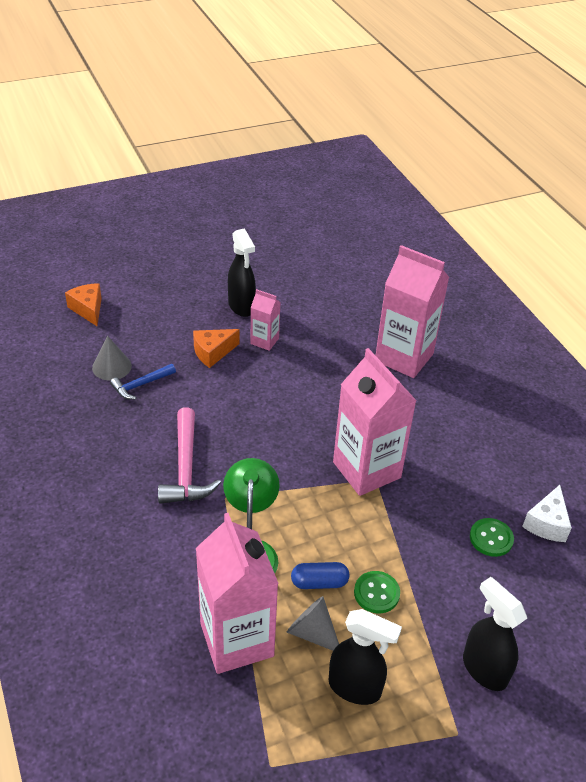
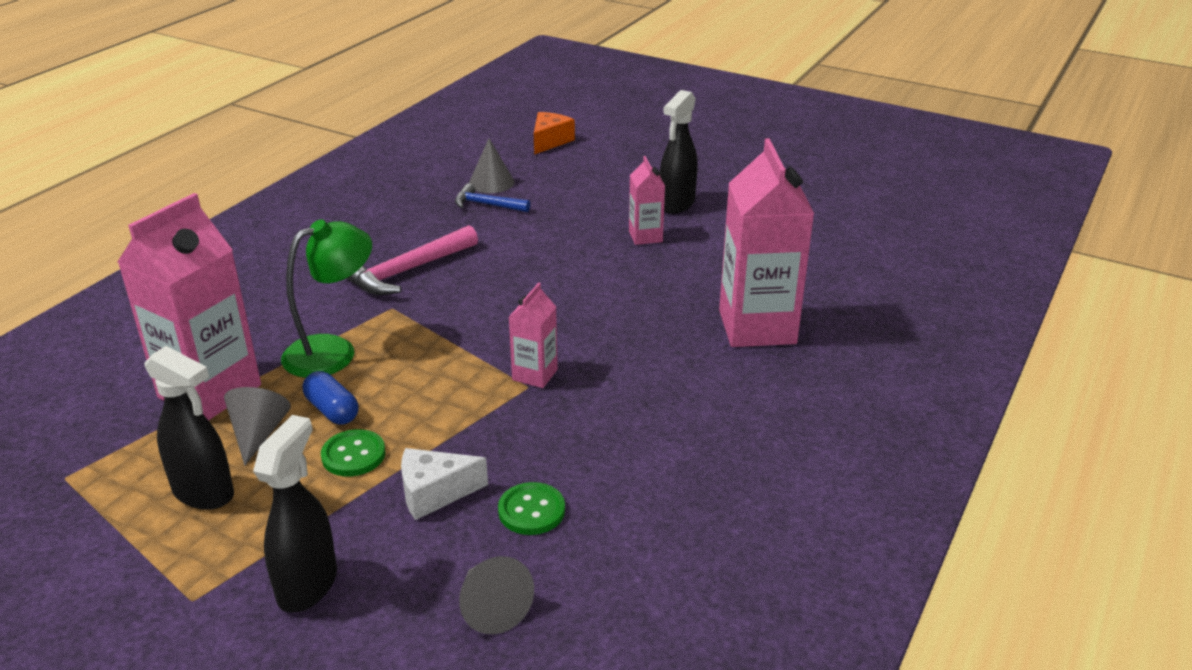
camera: 55 degrees right, 10 degrees down
orange cheese [193,329,240,368] -> none
black spray bottle [329,609,402,705] -> black spray bottle turned 45 degrees counterclockwise [145,346,234,510]
pink carton [333,348,417,496] -> pink carton [509,283,558,388], size x0.49
white cheese [522,485,572,542] -> white cheese moved to [401,448,488,520]
none -> grey cone [459,556,534,634]

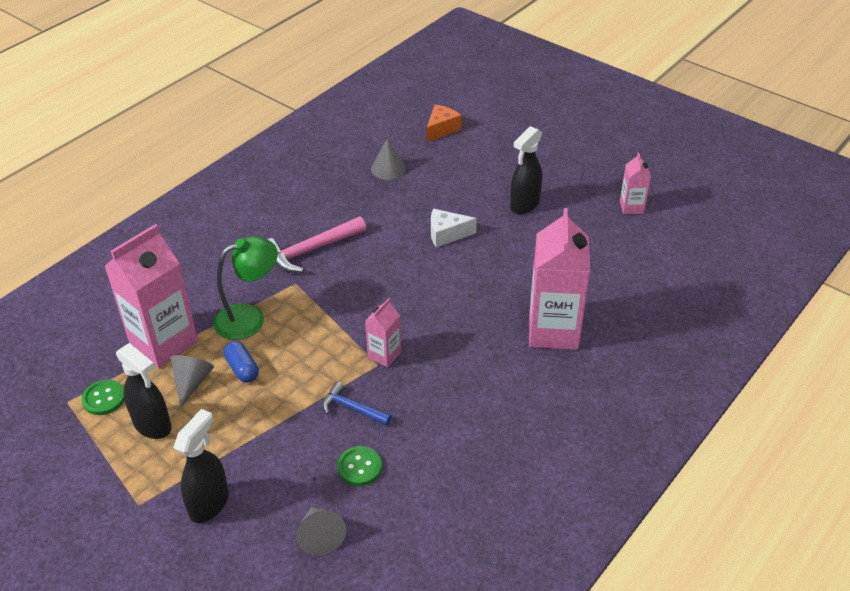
camera: 10 degrees right, 10 degrees up
green button [321,429,385,476] -> green button moved to [82,379,124,415]
white cheese [401,448,488,520] -> white cheese moved to [431,209,477,248]
blue hammer [455,183,530,212] -> blue hammer moved to [323,382,392,426]
pink carton [629,156,665,245] -> pink carton moved to [620,153,651,214]

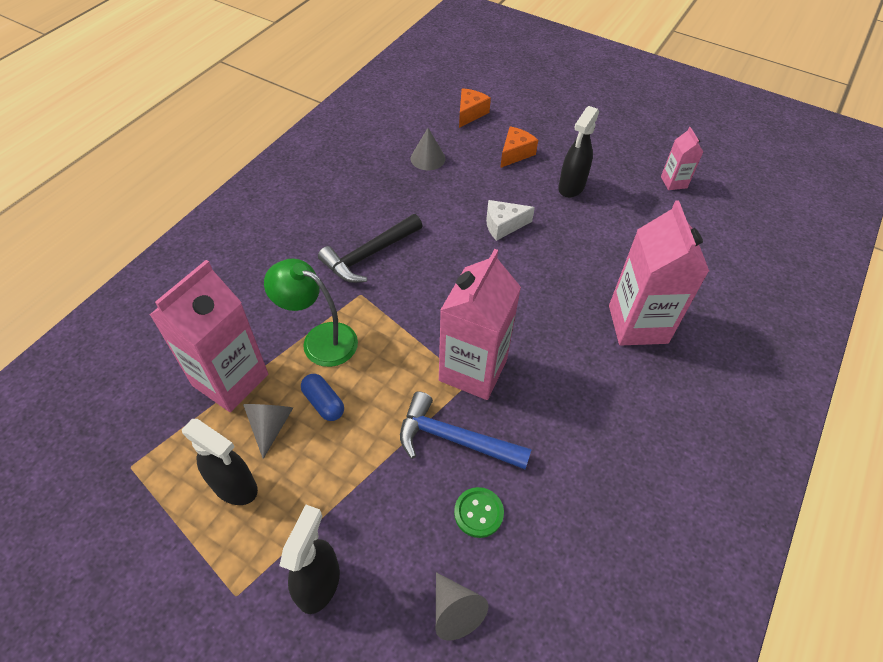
camera: 10 degrees left, 10 degrees up
green button [82,379,124,415] -> none
green lamp [213,237,278,340] -> green lamp turned 120 degrees counterclockwise [264,259,358,367]
pink hammer [267,217,366,273] -> black hammer [318,214,422,283]
blue hammer [323,382,392,426] -> blue hammer [400,391,532,469], size x1.66
pink carton [365,298,401,367] -> pink carton [439,249,521,400], size x2.04
none -> orange cheese [500,126,538,168]

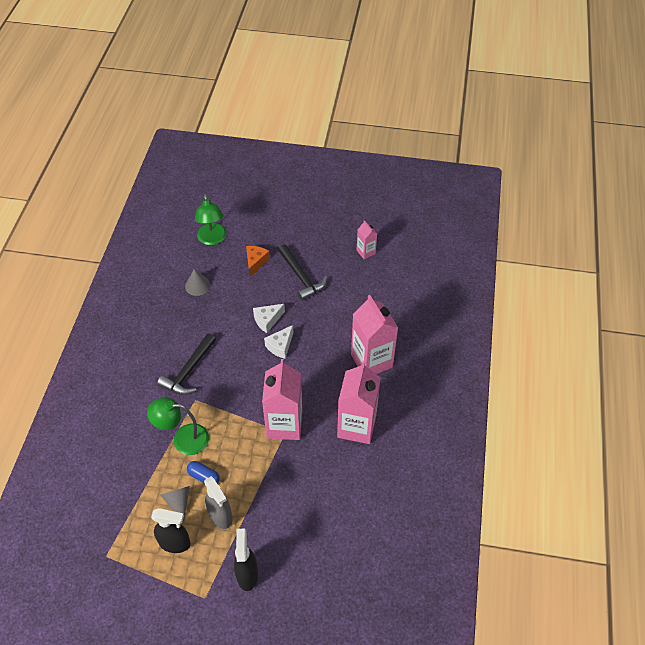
camera: 20 degrees left, 0 degrees up
pink carton [150,260,268,412] -> pink carton moved to [337,361,381,444]
blue hammer [400,391,532,469] -> none
grey cone [436,572,488,641] -> none
green button [454,487,504,538] -> none
orange cheese [459,88,491,128] -> green lamp [195,194,227,245]
black spray bottle [558,106,599,198] -> black hammer [278,245,327,301]
none -> grey spray bottle [204,476,232,529]
none -> white cheese [264,325,293,359]

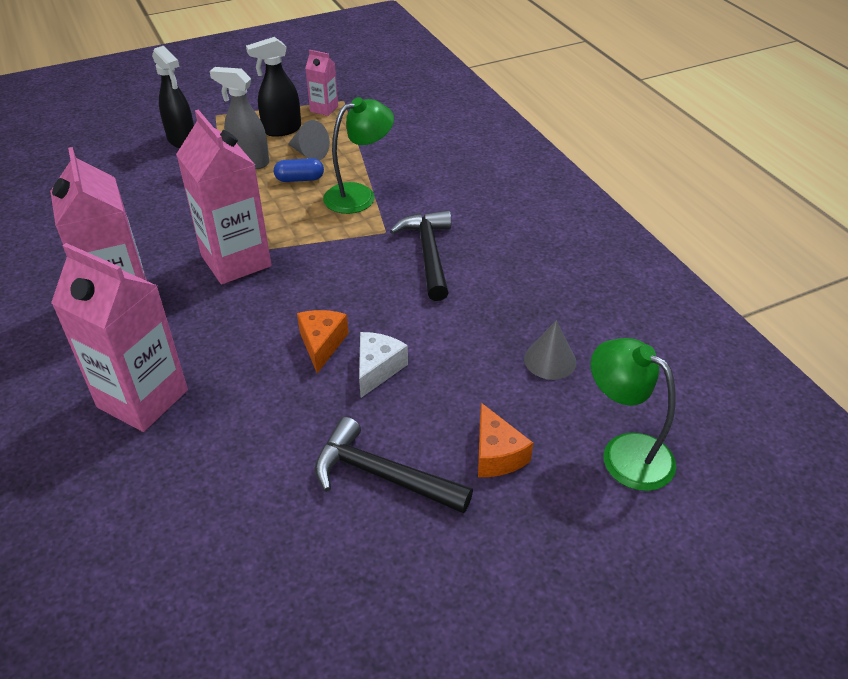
camera: 145 degrees right, 10 degrees down
white cheese [264,325,293,359] -> orange cheese [297,310,349,373]
pink carton [357,220,377,259] -> pink carton moved to [305,50,338,116]

